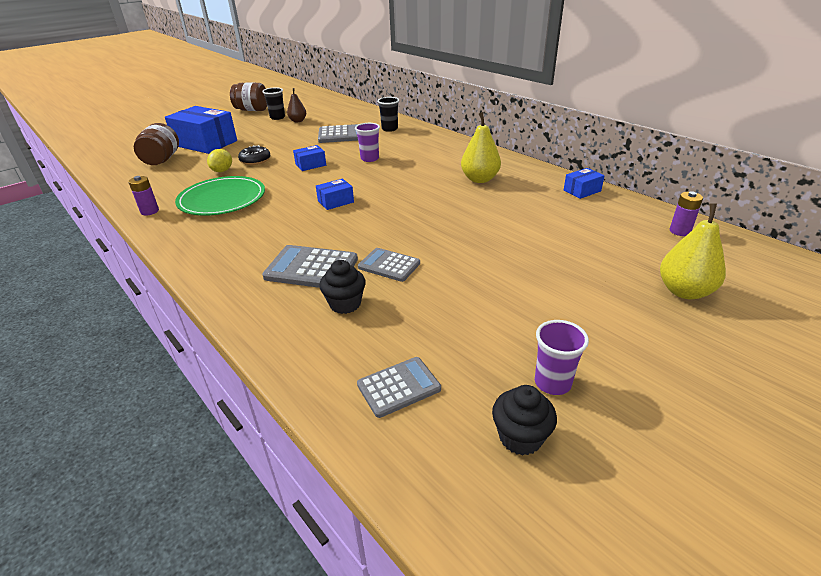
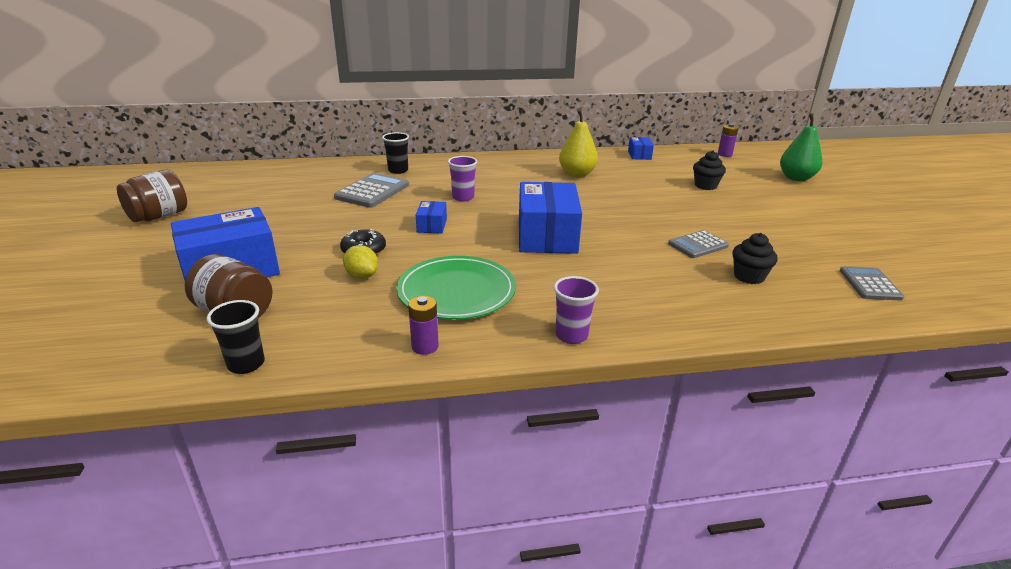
camera: 60 degrees left, 5 degrees down
black cup [262,87,285,120] -> black cup moved to [207,300,265,374]
grey calculator [262,245,358,288] -> none
brown pear [287,88,306,122] -> none
blue box [316,179,354,210] -> blue box [519,182,582,254], size x2.15
black cupcake [492,385,557,456] -> black cupcake moved to [693,151,726,190]
purple cup [535,320,589,395] -> purple cup moved to [554,276,599,344]
yellow pear [660,203,726,299] -> green pear [780,113,822,181]

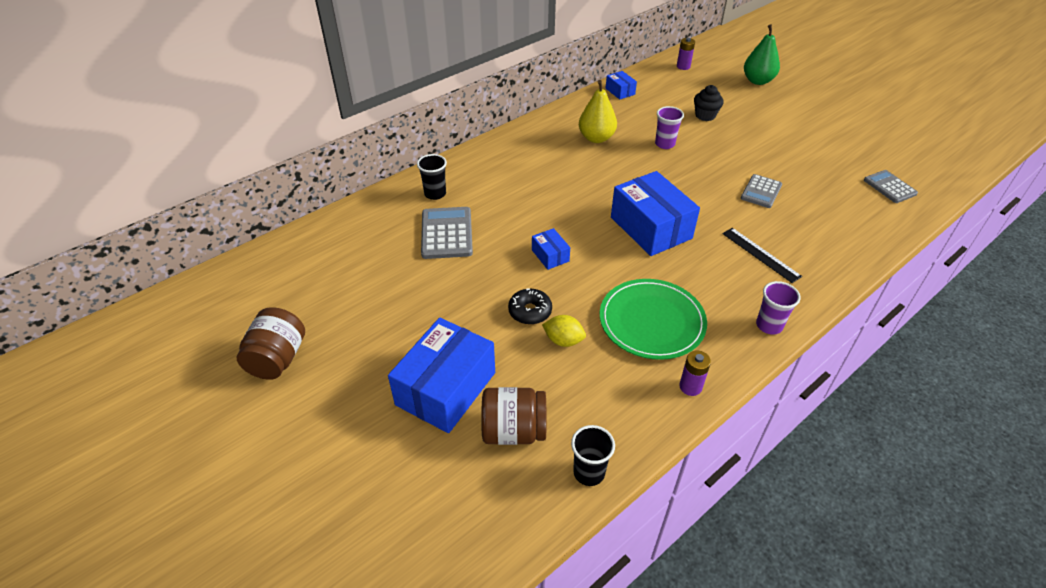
camera: 30 degrees left, 15 degrees up
purple cup [448,156,478,202] -> purple cup moved to [655,106,684,149]
black cupcake [732,233,778,284] -> none
none -> black ruler [722,228,802,283]

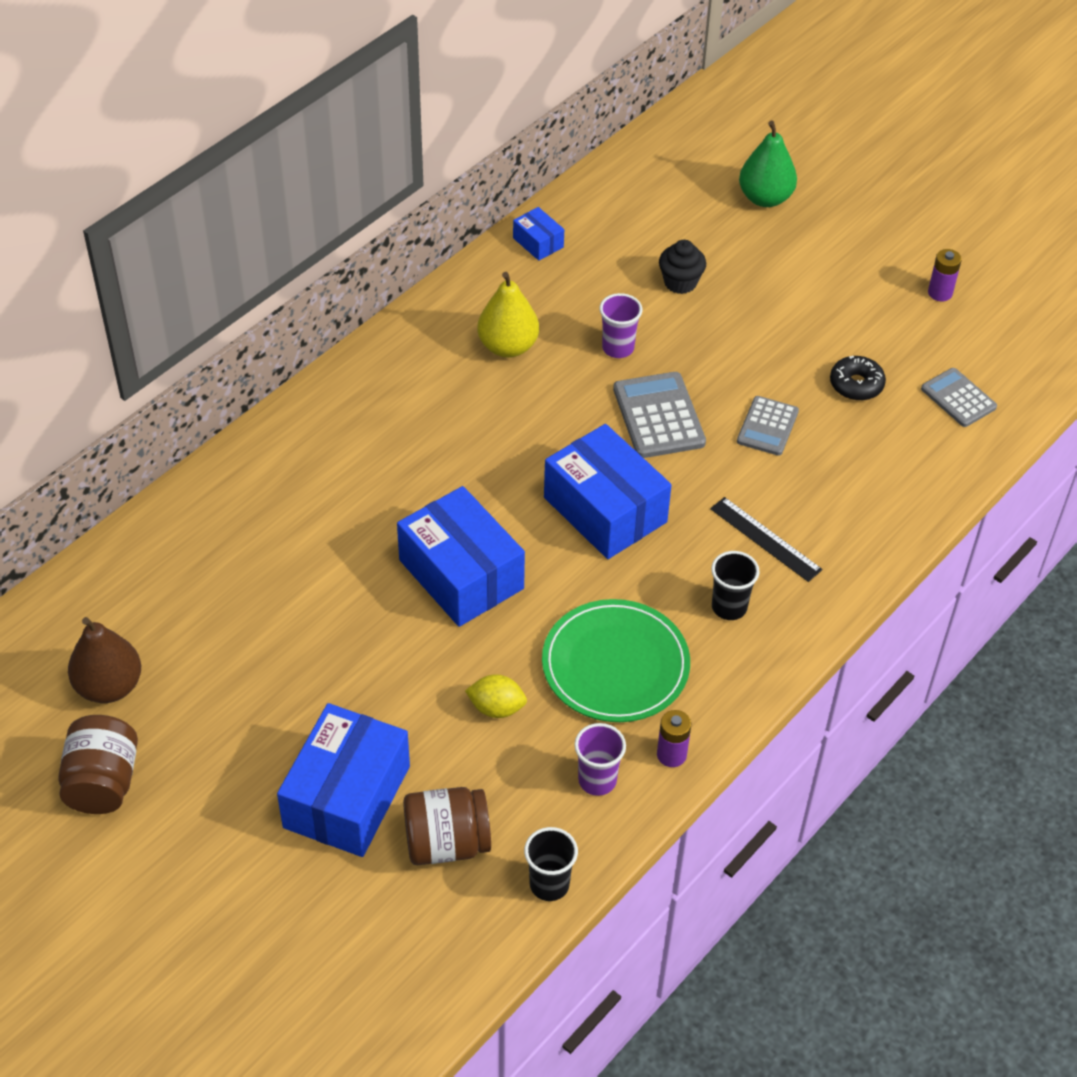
camera: 10 degrees left, 5 degrees up
black cup [417,154,447,200] -> black cup moved to [711,551,760,620]
grey calculator [421,207,473,259] -> grey calculator moved to [613,372,706,458]
black donut [508,288,552,325] -> black donut moved to [830,356,886,401]
blue box [532,228,570,270] -> blue box [397,486,525,627], size x2.15
purple battery [677,38,695,70] -> purple battery moved to [928,249,962,301]
purple cup [756,281,800,334] -> purple cup moved to [574,723,626,796]
none -> brown pear [68,617,141,703]

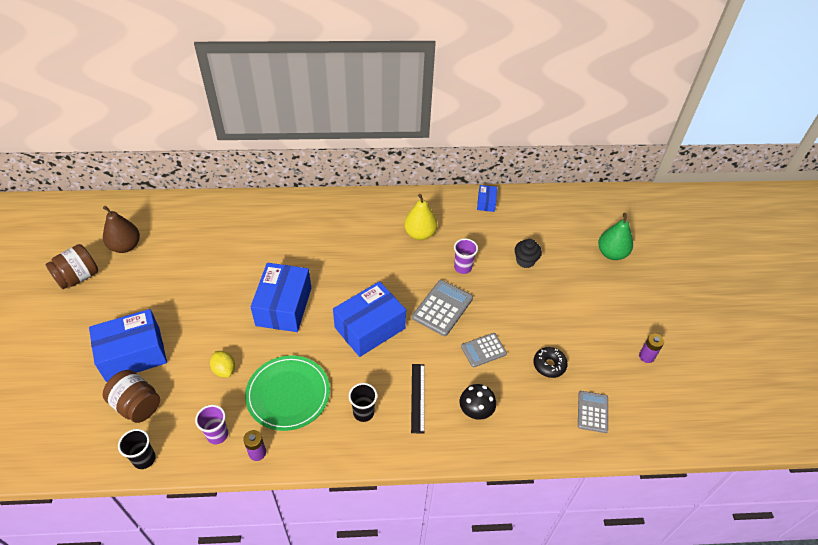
camera: 45 degrees right, 0 degrees up
blue box [544,424,671,559] -> blue box turned 45 degrees clockwise [333,281,406,357]
none -> black mushroom [460,384,496,420]

